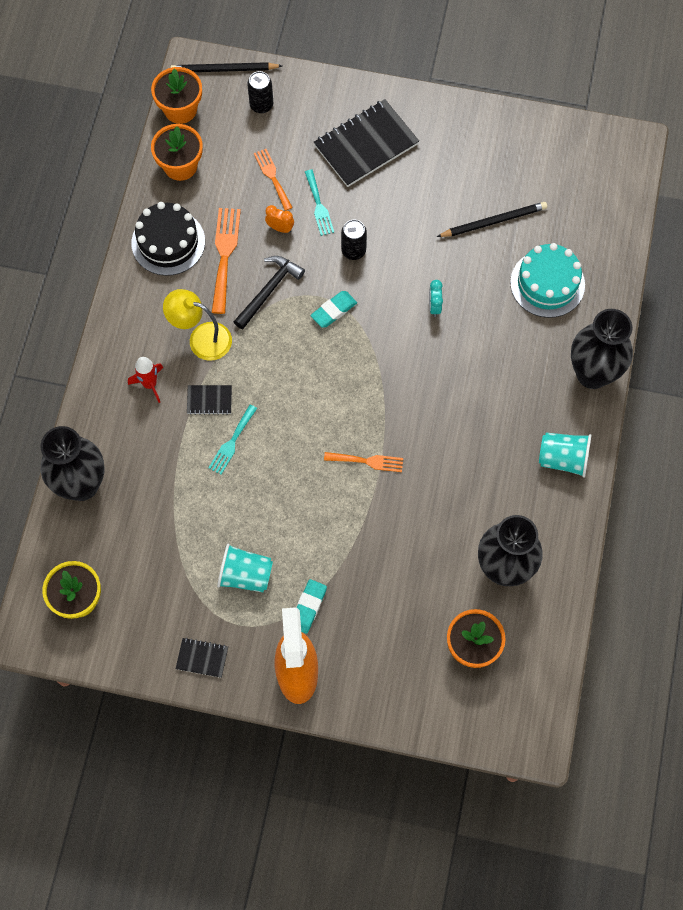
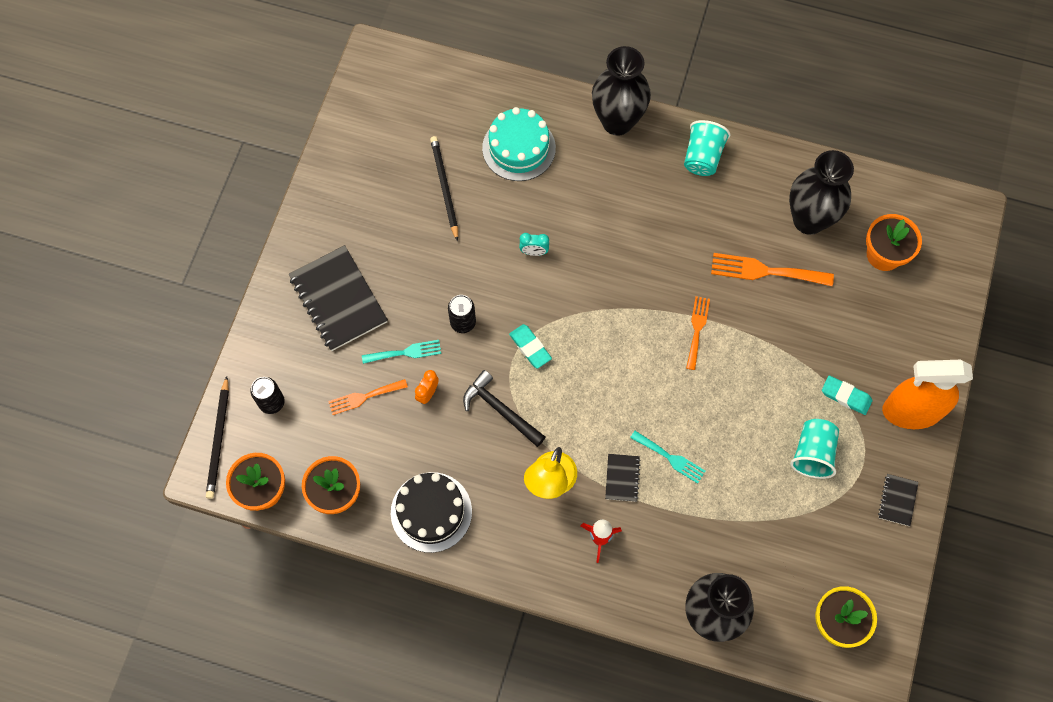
camera: 85 degrees left, 0 degrees up
orange fork [212,208,241,314] -> orange fork moved to [711,253,834,286]

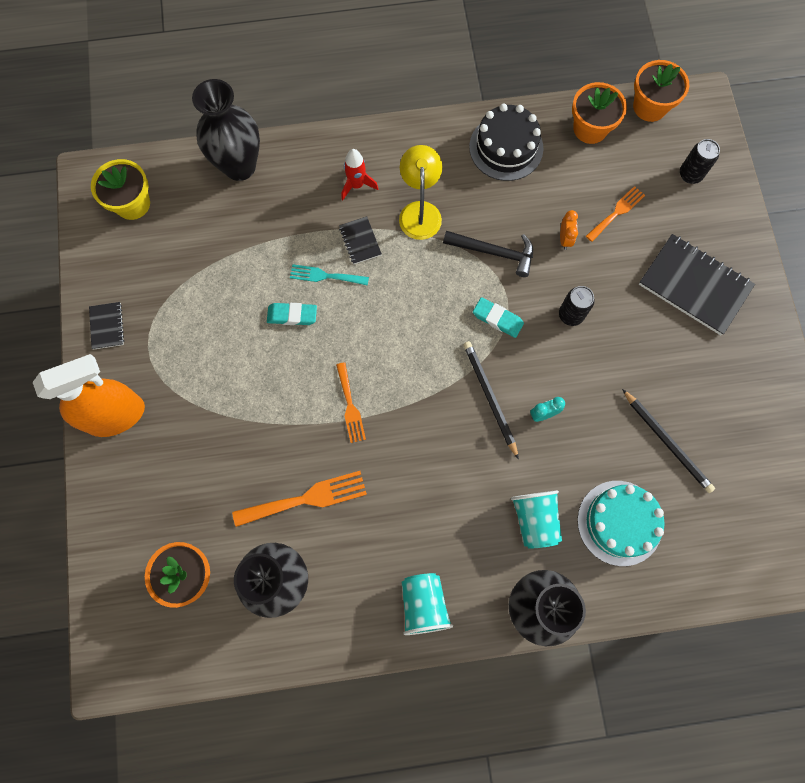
camera: 155 degrees right, 5 degrees up
black pencil [206,376,229,499] -> black pencil moved to [463,341,519,459]
turquoise fork [362,340,441,364] -> none
turquoise cup [790,419,839,479] -> turquoise cup moved to [511,490,562,549]
turquoise eraser [822,376,872,415] -> turquoise eraser moved to [267,303,317,325]

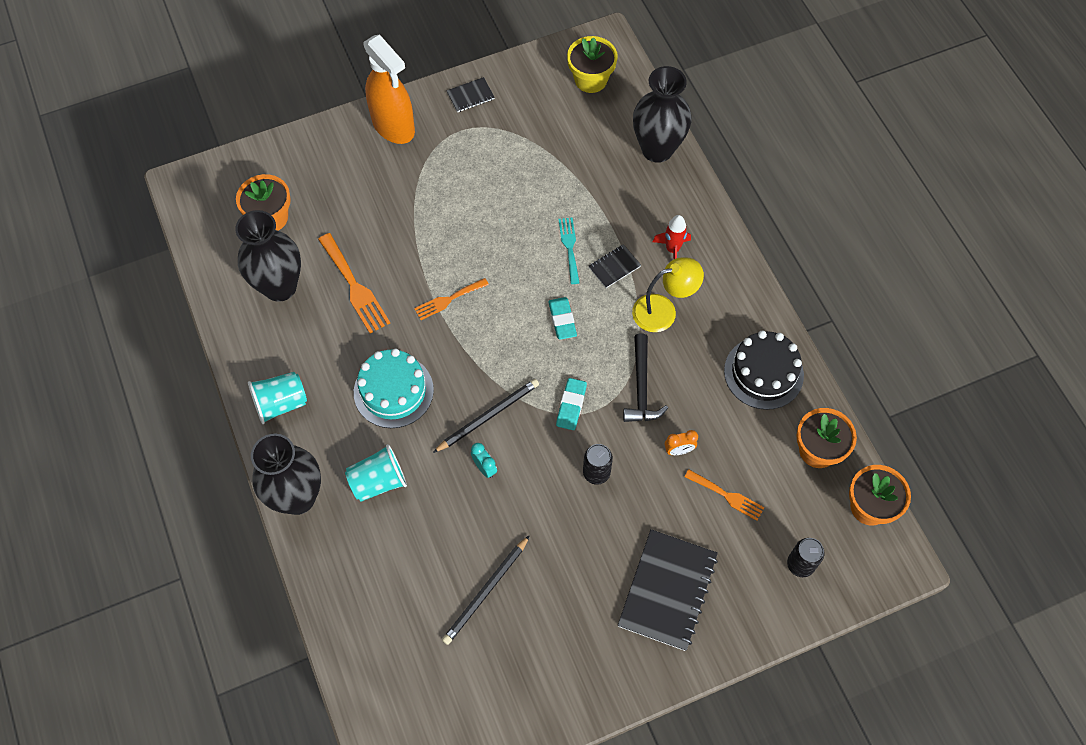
camera: 75 degrees right, 10 degrees down
turquoise eraser [267,303,317,325] -> turquoise eraser moved to [548,297,577,340]
turquoise cake [577,481,665,566] -> turquoise cake moved to [354,349,434,428]

